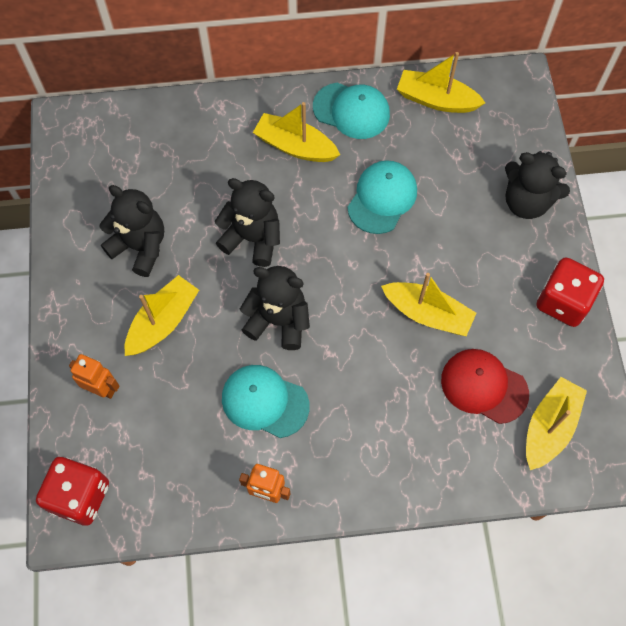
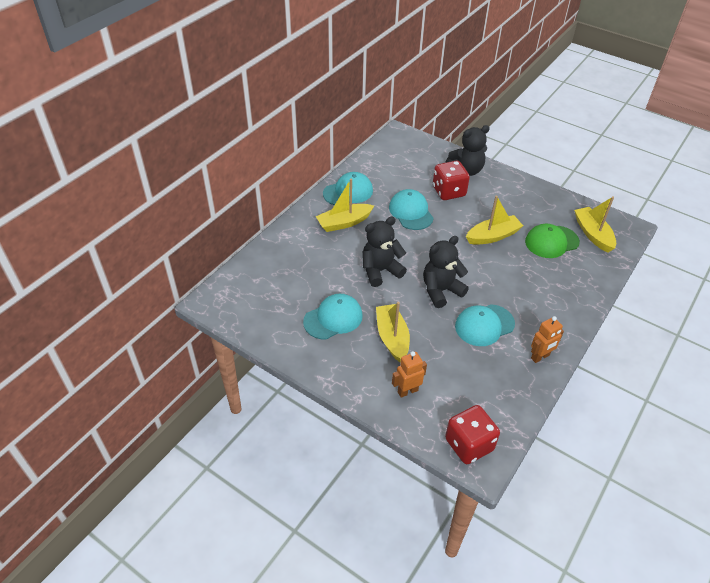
camera: 50 degrees left, 20 degrees down
black teddy bear [99,185,164,277] -> turquoise cap [303,294,363,340]
yellow boat [397,52,485,113] -> none
red cap [441,349,529,424] -> green cap [525,224,580,258]
red dice [536,257,604,327] -> red dice moved to [433,161,470,200]

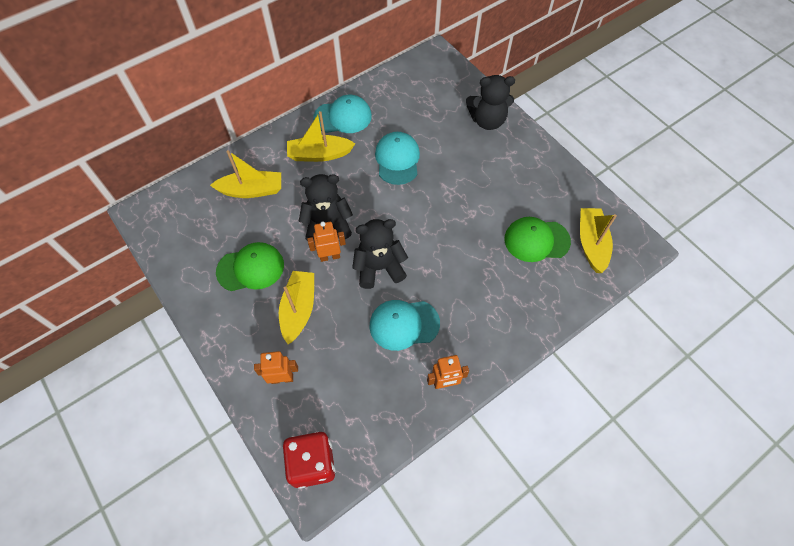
camera: 20 degrees right, 15 degrees up
turquoise cap [303,294,363,340] -> green cap [216,242,284,291]
red dice [433,161,470,200] -> none
yellow boat [466,196,523,245] -> yellow boat moved to [210,150,281,198]
none -> orange robot [307,222,346,262]

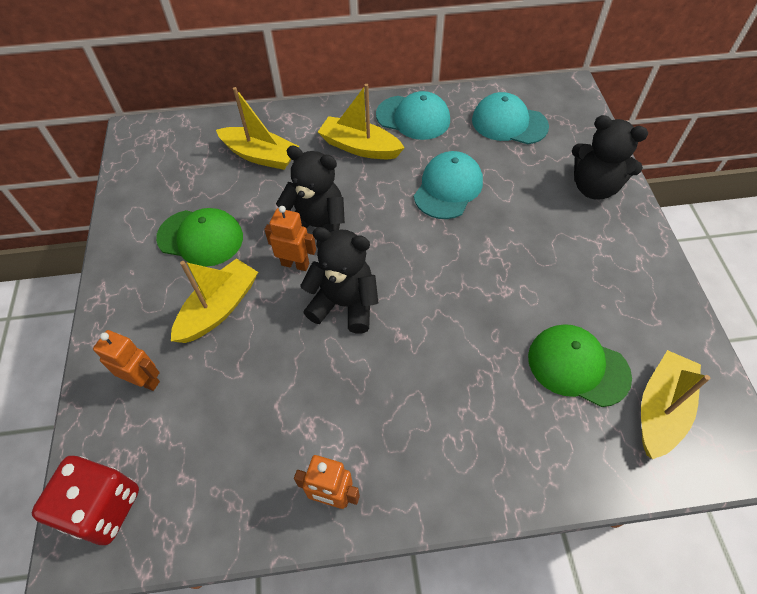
camera: 30 degrees right, 5 degrees down
turquoise cap [370,300,440,351] -> turquoise cap moved to [472,92,549,144]

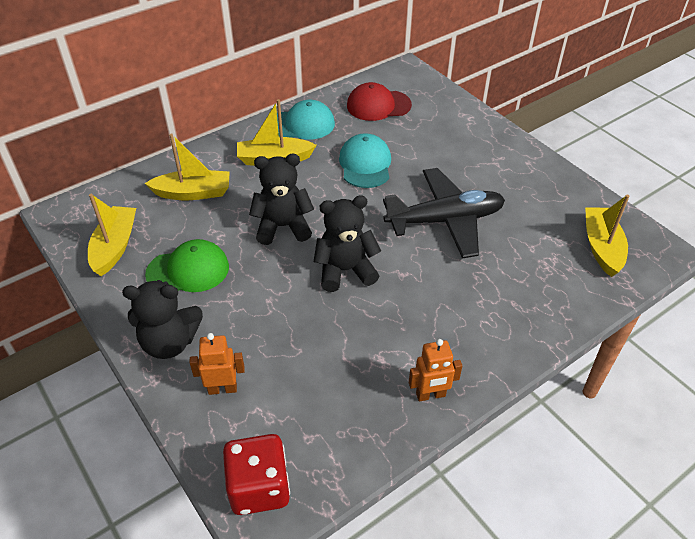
camera: 30 degrees left, 10 degrees down
yellow boat [171,258,258,343] -> yellow boat moved to [88,194,136,276]
orange robot [264,206,316,271] -> none
turquoise cap [472,92,549,144] -> red cap [347,82,412,121]
green cap [528,324,632,407] -> none
black teddy bear [572,115,648,200] -> black teddy bear moved to [122,280,203,359]
none -> black plane [383,168,505,259]

